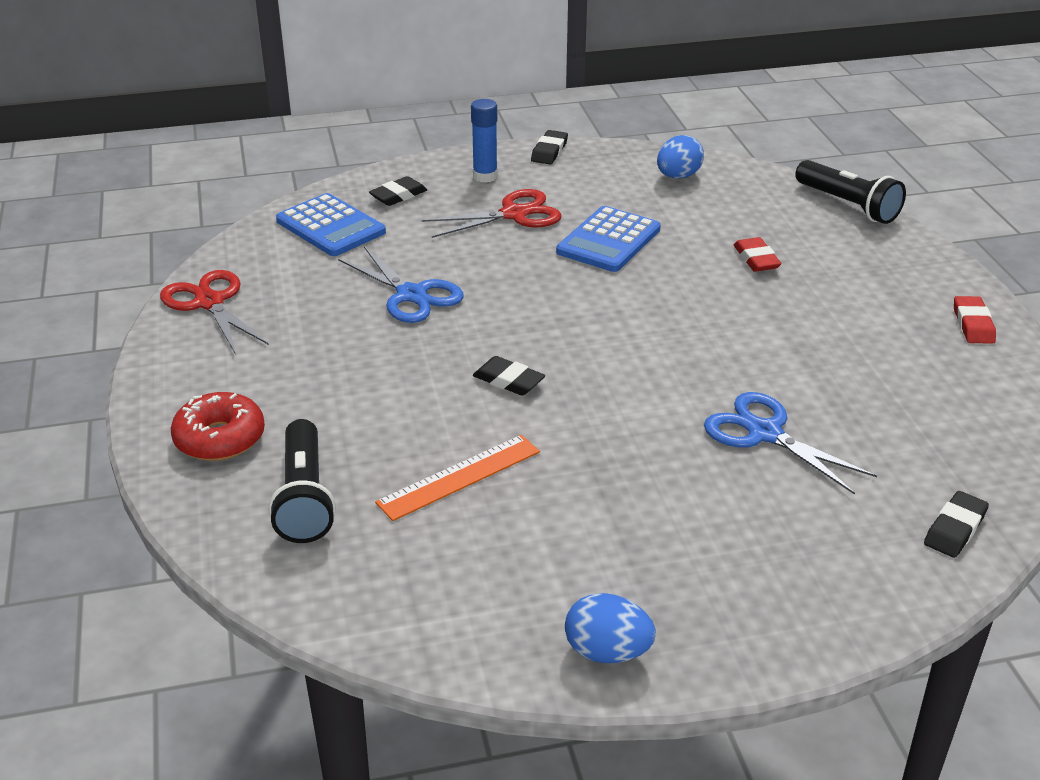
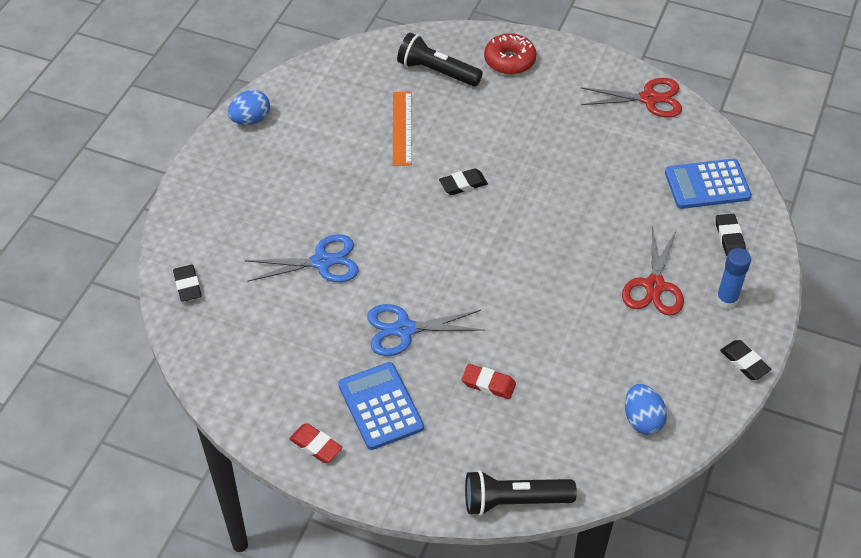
camera: 125 degrees right, 15 degrees up
blue scissors [338,247,463,323] -> blue scissors moved to [367,304,485,356]
blue calculator [556,206,661,272] -> blue calculator moved to [338,362,424,450]

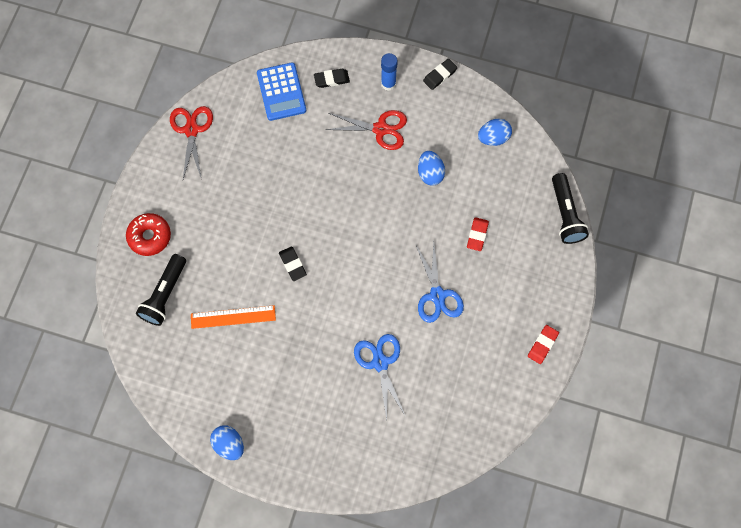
camera: 95 degrees left, 20 degrees up
black eraser [173,265,202,302] -> none
blue calculator [338,362,424,450] -> none
none -> blue egg [418,151,445,186]

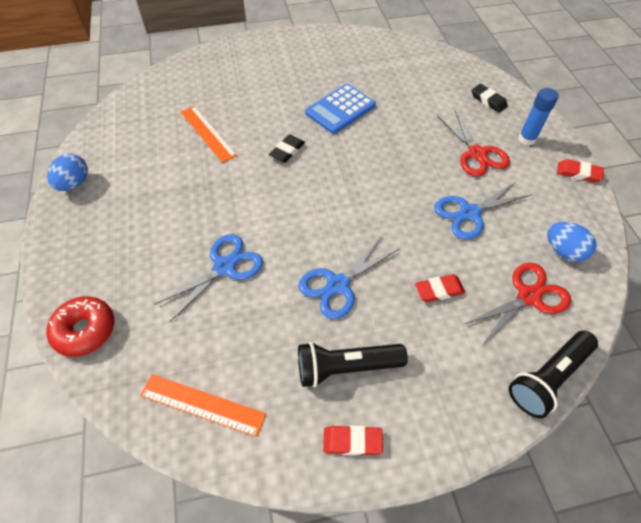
camera: 60 degrees right, 15 degrees down
red donut [126,213,171,256] -> red donut moved to [46,296,114,357]
black flashlight [136,254,186,326] -> black flashlight moved to [298,342,408,387]
red scissors [170,106,213,179] -> red scissors moved to [465,262,571,344]
blue calculator [257,62,306,121] -> blue calculator moved to [305,84,376,134]
blue egg [418,151,445,186] -> blue scissors [434,181,532,240]
black eraser [423,59,457,90] -> red eraser [557,159,604,183]
none -> orange ruler [140,374,266,437]

